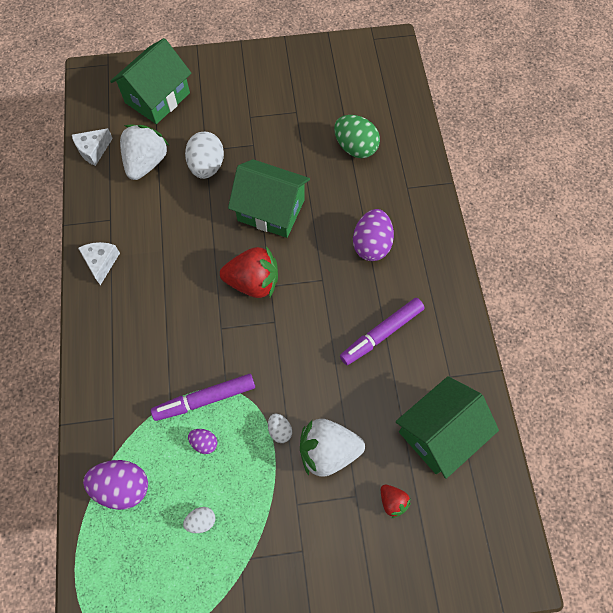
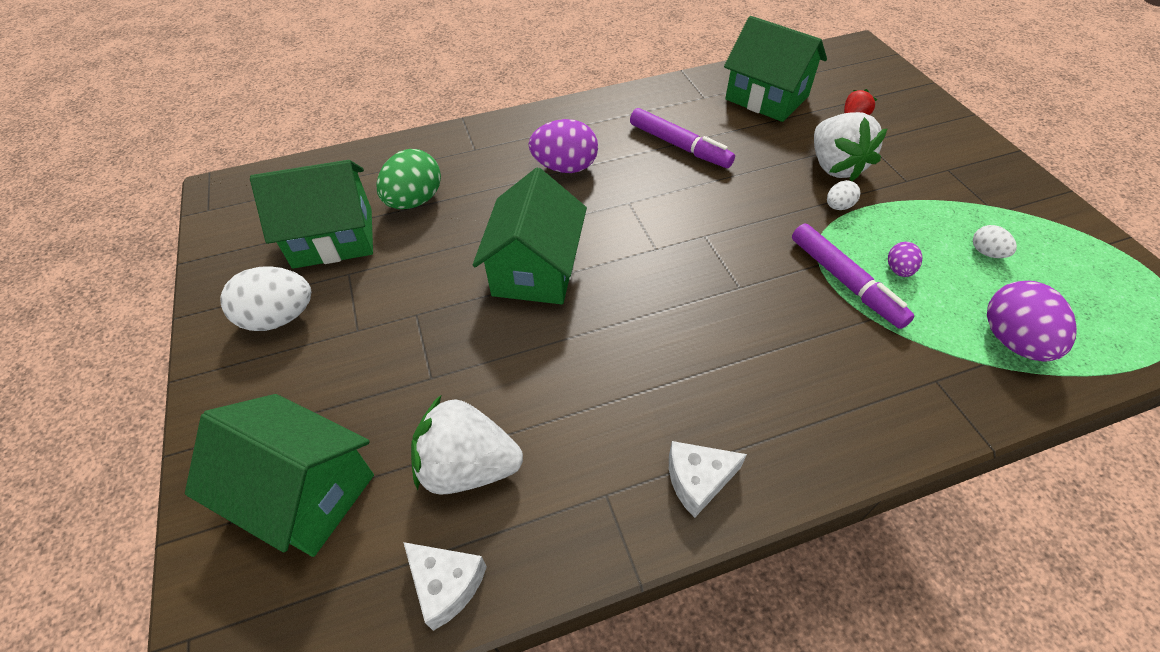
camera: 100 degrees left, 15 degrees down
white egg [185,132,224,179] -> white egg moved to [220,266,311,331]
red strawberry [220,246,278,298] -> none
none -> green house [250,160,373,269]

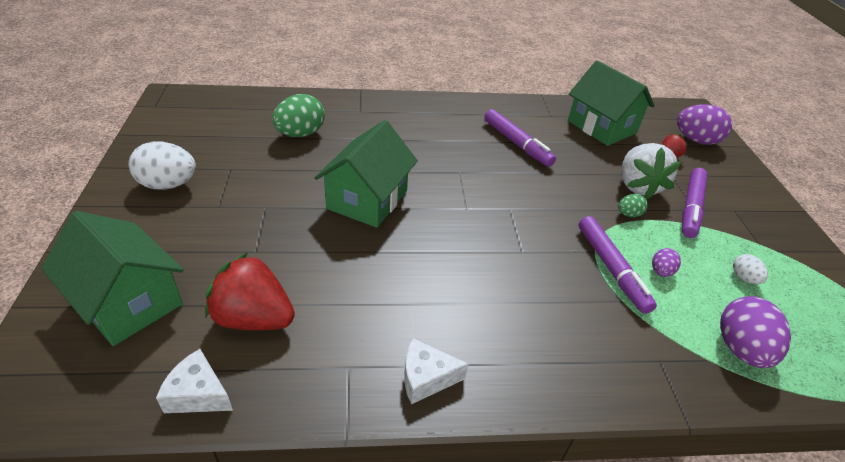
camera: 10 degrees right, 10 degrees down
green house [250,160,373,269] -> none
white cheese [403,542,487,631] -> white cheese turned 150 degrees clockwise [156,349,233,413]
white strawberry [411,395,523,495] -> red strawberry [205,253,295,330]
purple egg [529,119,598,173] -> purple egg moved to [677,104,732,145]
white egg [827,180,860,210] -> green egg [618,194,648,217]
none -> purple marker [682,168,708,238]

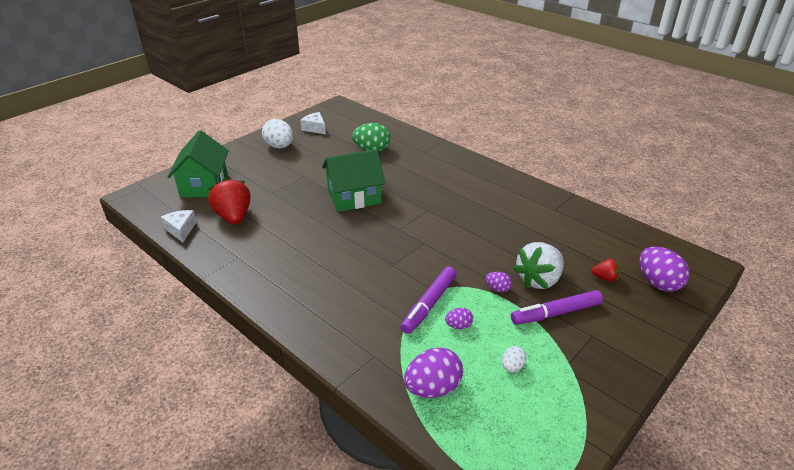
camera: 50 degrees right, 5 degrees down
white cheese [404,338,469,404] -> white cheese moved to [300,112,326,134]
purple marker [484,109,556,167] -> none
green house [568,60,655,146] -> none
green egg [618,194,648,217] -> purple egg [486,272,512,292]

